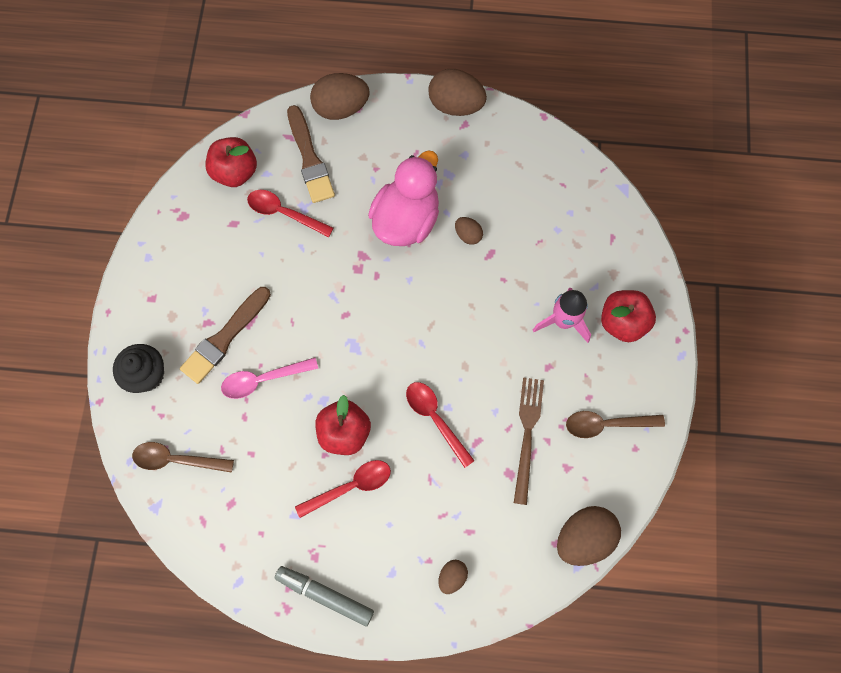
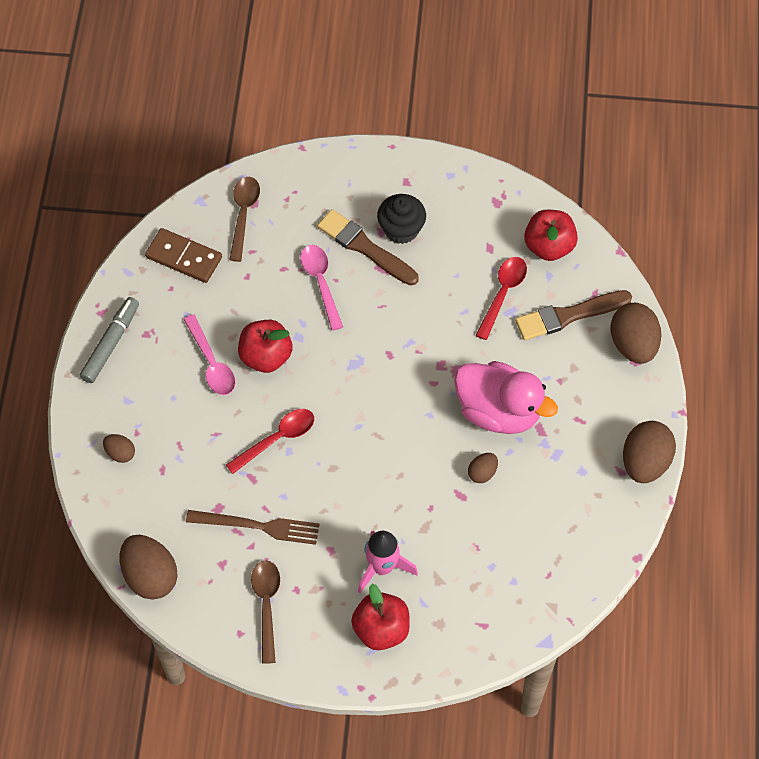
camera: 90 degrees right, 10 degrees down
black cupcake [113,344,164,393] -> black cupcake moved to [377,194,426,244]
red spoon [295,460,391,518] -> pink spoon [183,314,235,395]
none -> brown domino [145,228,222,283]

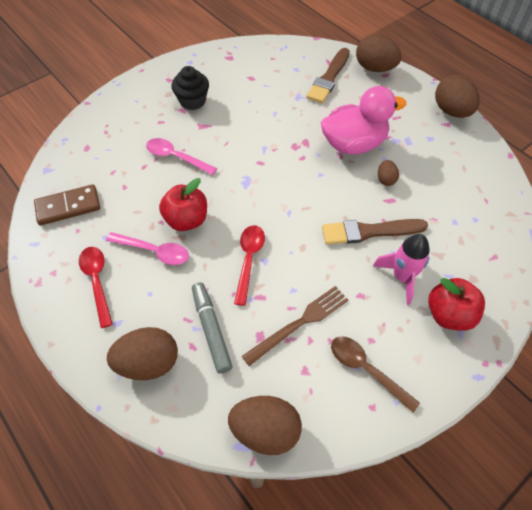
camera: 45 degrees left, 5 degrees down
grey marker [80,297,139,383] -> grey marker moved to [192,282,232,374]
brown egg [103,434,135,463] -> brown egg [107,327,178,380], size x1.95
brown spoon [229,177,260,262] -> none
brown brush [317,209,418,286] -> brown brush moved to [322,219,428,245]
red spoon [476,257,527,340] -> red spoon moved to [79,247,113,328]
red apple [524,210,578,261] -> none

